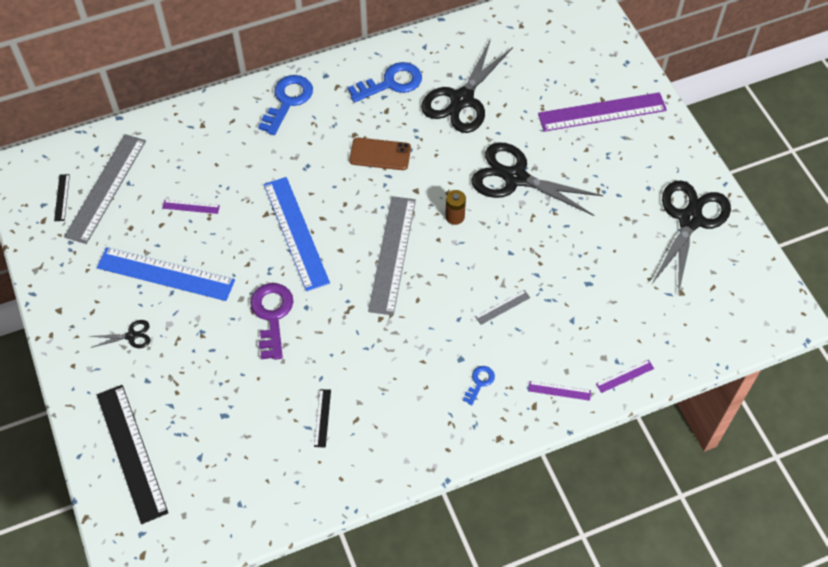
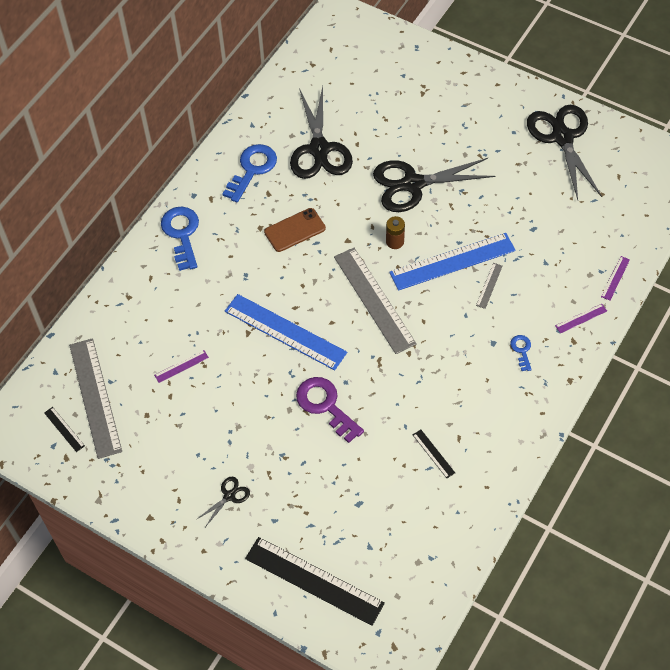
camera: 35 degrees left, 0 degrees up
blue ruler [96,247,235,301] -> blue ruler moved to [389,233,516,291]
purple ruler [538,92,667,132] -> none

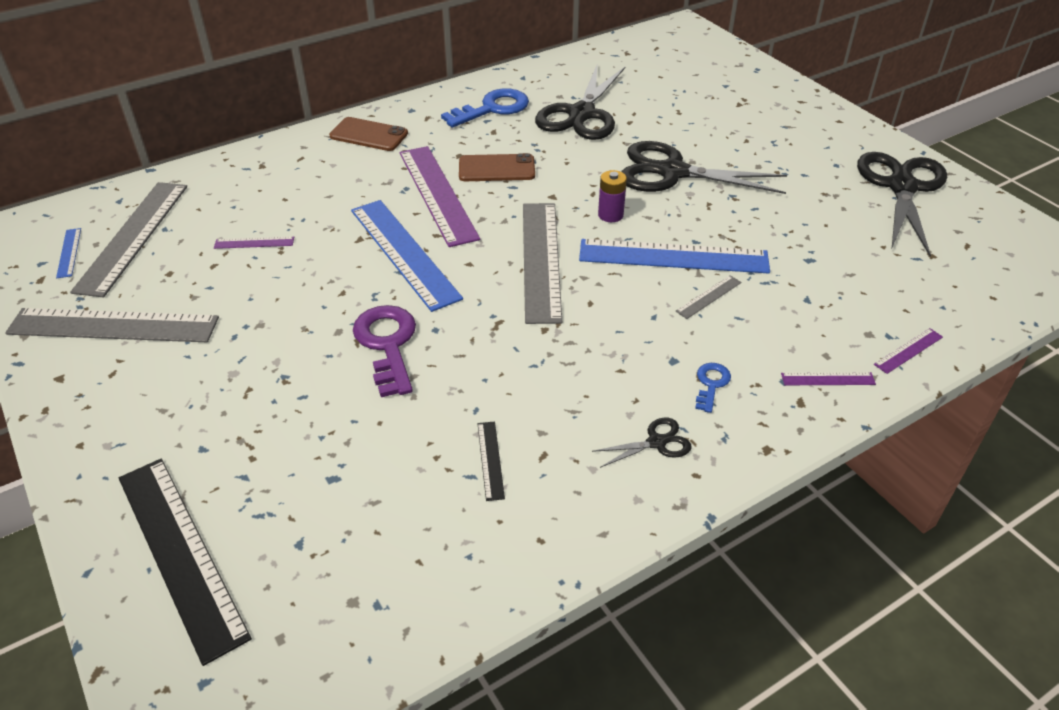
camera: 25 degrees right, 15 degrees down
black ruler [44,407,85,452] -> blue ruler [56,228,81,278]
blue key [161,206,199,271] -> brown phone [329,117,408,151]
black scissors [197,477,250,526] -> black scissors moved to [592,418,691,468]
brown battery [386,216,405,249] -> purple battery [598,170,627,222]
none -> grey ruler [5,308,219,342]
none -> purple ruler [400,146,480,247]

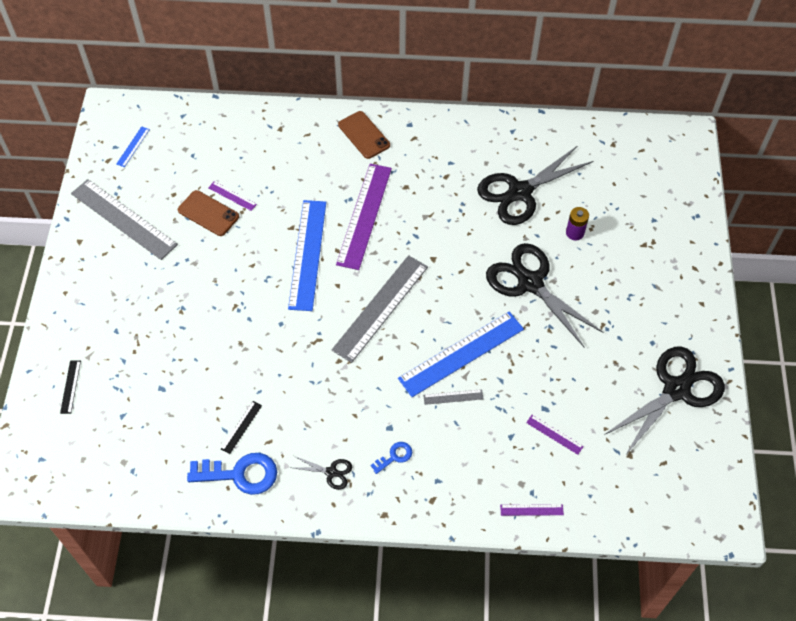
camera: 35 degrees right, 15 degrees up
grey ruler [70,182,187,297] -> none
black ruler [119,459,252,666] -> black ruler [60,360,81,414], size x0.42
purple key [353,305,416,397] -> none
blue key [441,88,529,128] -> blue key moved to [187,453,277,495]
brown phone [459,153,535,181] -> brown phone moved to [178,190,239,236]
blue ruler [579,239,770,274] -> blue ruler turned 75 degrees counterclockwise [398,312,524,397]
purple battery [598,170,627,222] -> purple battery moved to [566,207,589,241]
purple ruler [781,372,876,385] -> purple ruler moved to [526,415,584,455]

